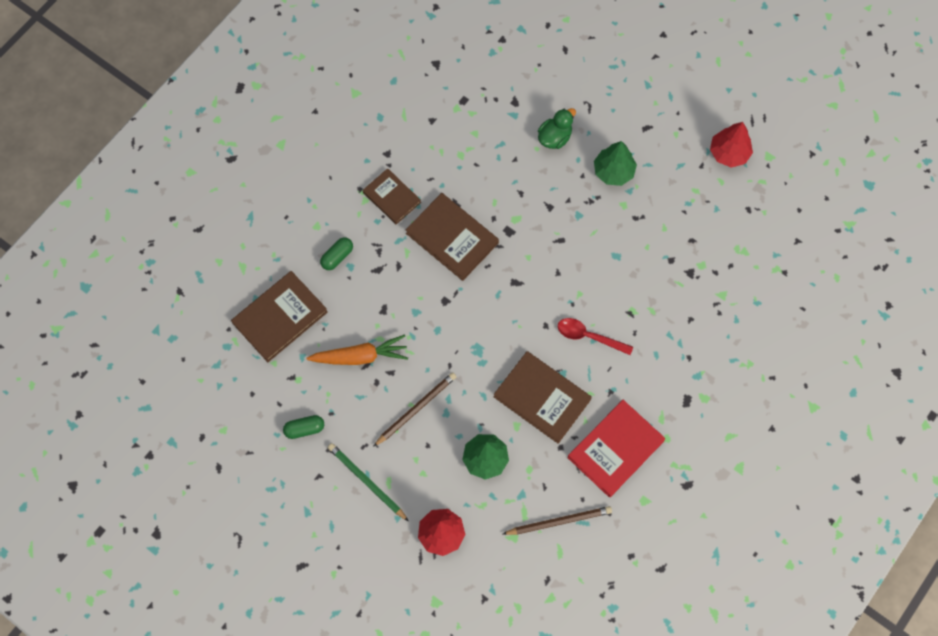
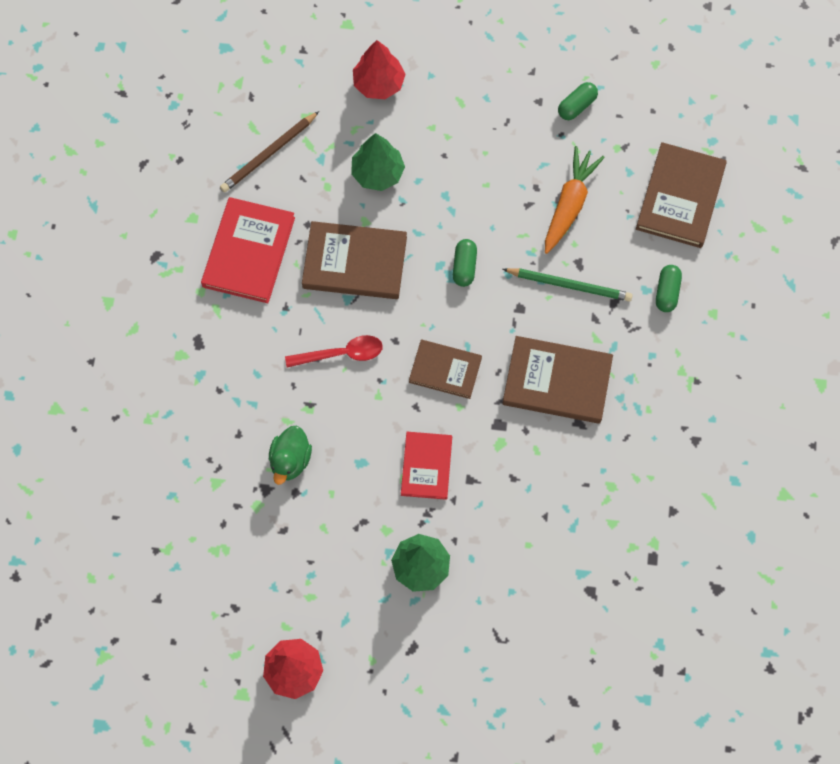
camera: 150 degrees right, 0 degrees up
orange carrot [307,334,408,365] -> orange carrot turned 150 degrees clockwise [545,146,605,254]
green pencil [328,443,409,521] -> green pencil moved to [503,268,633,302]
brown book [363,168,421,225] -> brown book moved to [409,340,482,399]
brown pencil [373,372,456,447] -> none
green duck [538,108,576,149] -> green duck moved to [269,426,312,485]
none -> red book [401,432,452,500]
none -> green capsule [453,239,477,287]

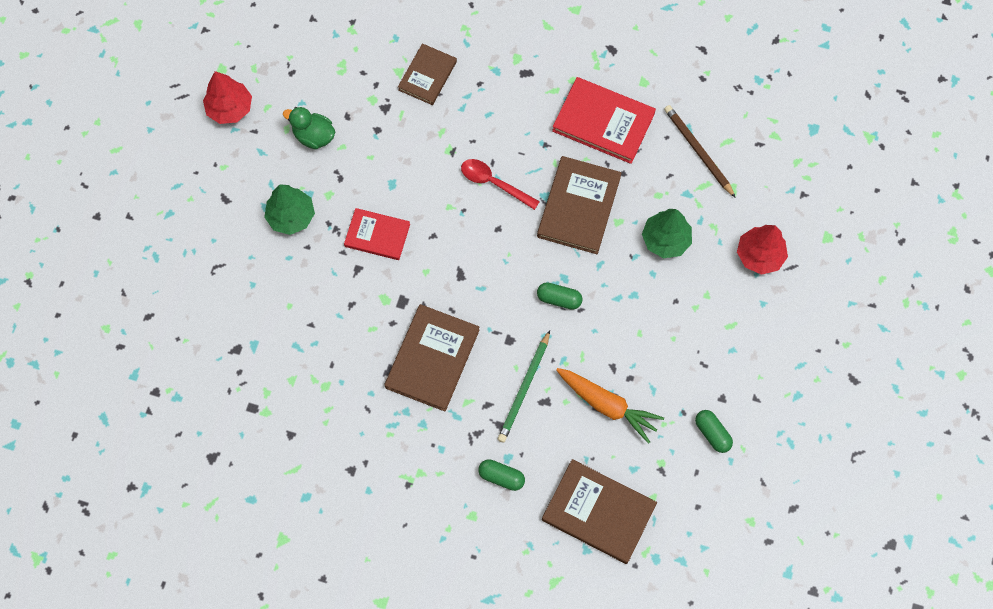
camera: 100 degrees right, 0 degrees up
green duck [269,426,312,485] -> green duck moved to [283,107,335,149]
red spoon [285,335,383,368] -> red spoon turned 120 degrees clockwise [461,159,540,210]
brown book [409,340,482,399] -> brown book moved to [398,43,457,105]

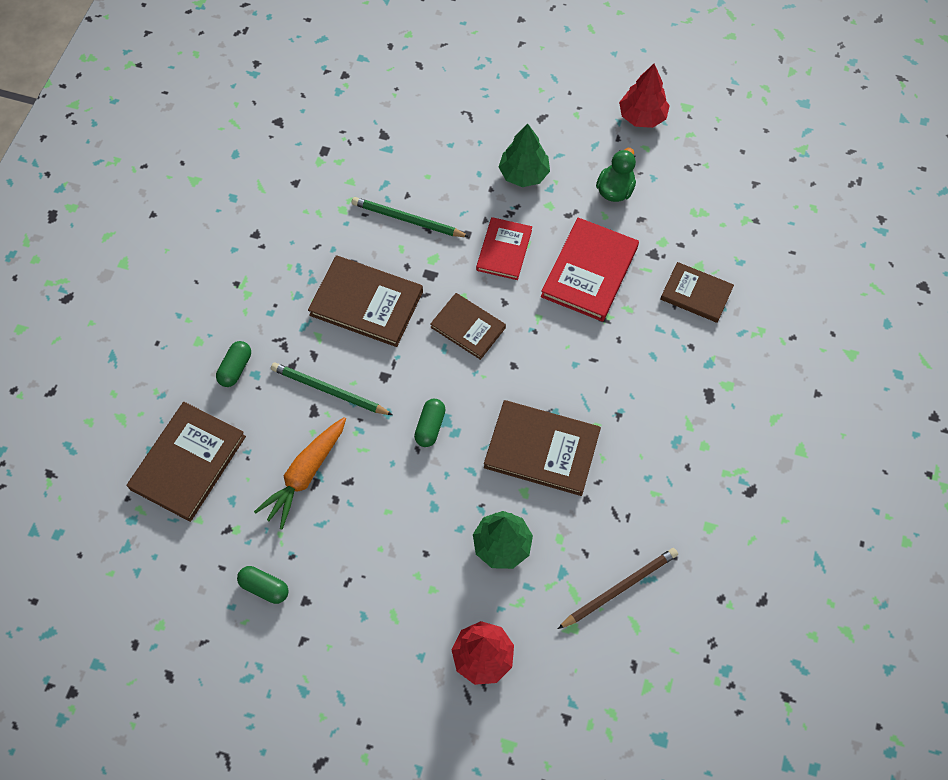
camera: 90 degrees right, 5 degrees down
red spoon [461,159,540,210] -> none
red book [552,77,656,164] -> red book moved to [541,217,639,322]
green capsule [695,410,733,453] -> green capsule turned 60 degrees clockwise [237,566,289,604]
none -> green pencil [352,197,469,237]
none -> brown book [430,293,506,360]

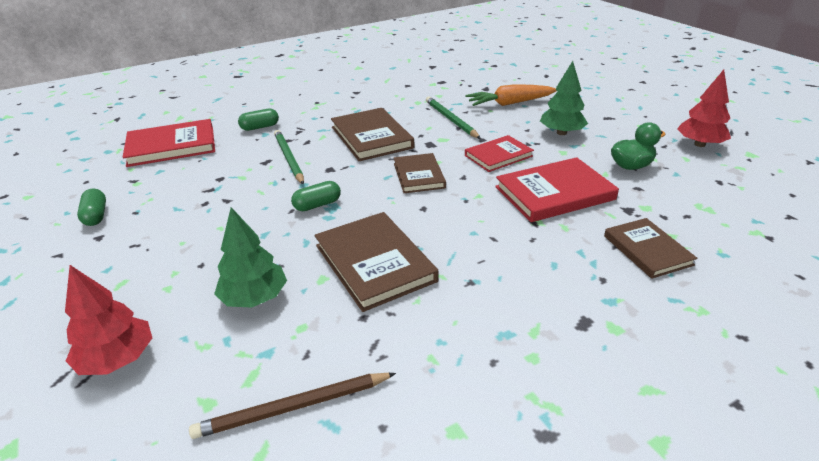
camera: 45 degrees right, 30 degrees down
brown book [127,402,246,522] -> red book [123,119,215,167]
orange carrot [254,417,346,529] -> orange carrot moved to [465,84,557,106]
brown pencil [558,548,678,629] -> brown pencil turned 150 degrees clockwise [189,373,396,439]

